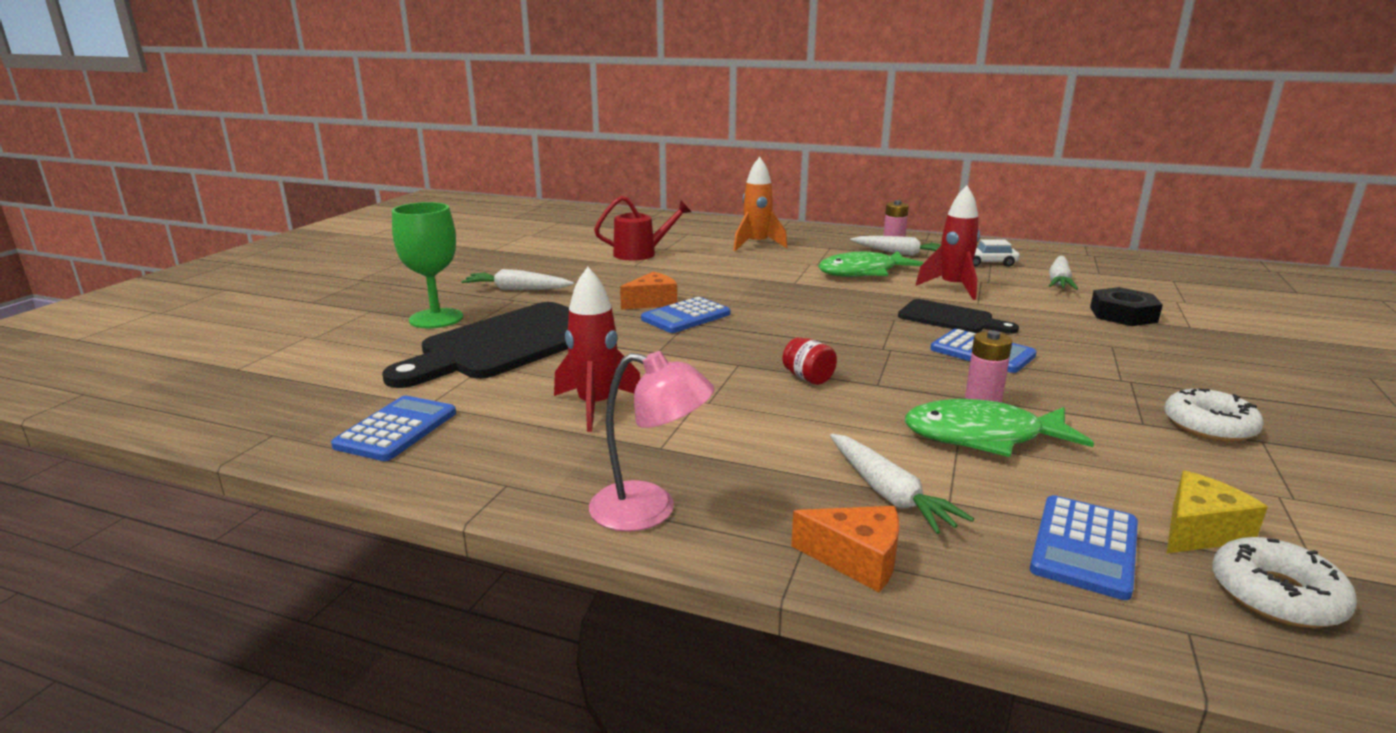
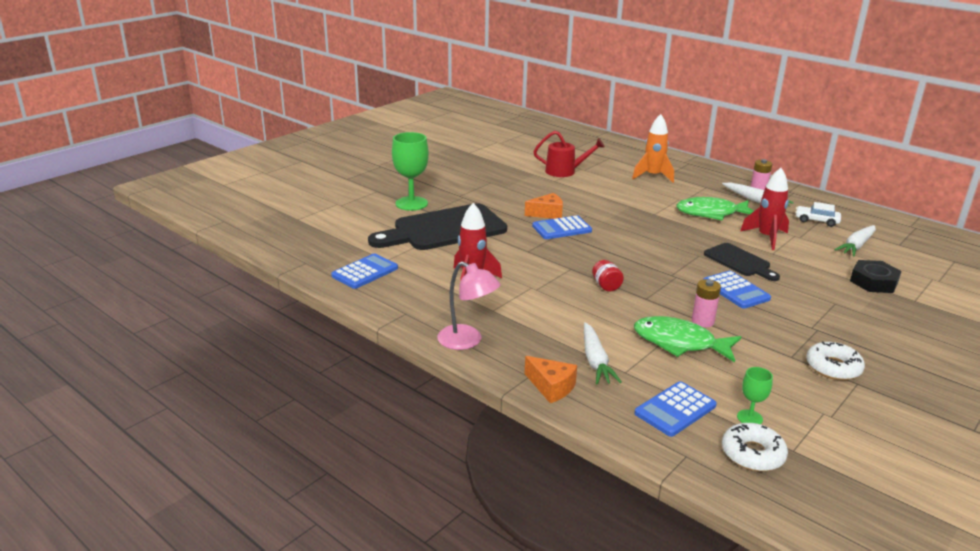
camera: 20 degrees right, 5 degrees up
white carrot [461,269,574,290] -> none
yellow cheese [1167,470,1268,553] -> green goblet [737,367,773,424]

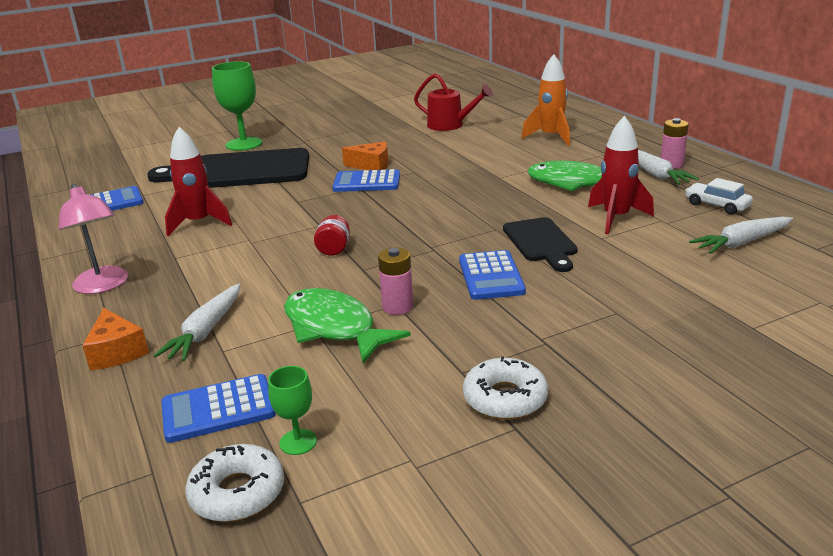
camera: 25 degrees right, 0 degrees up
black nut [850,260,902,293] -> none

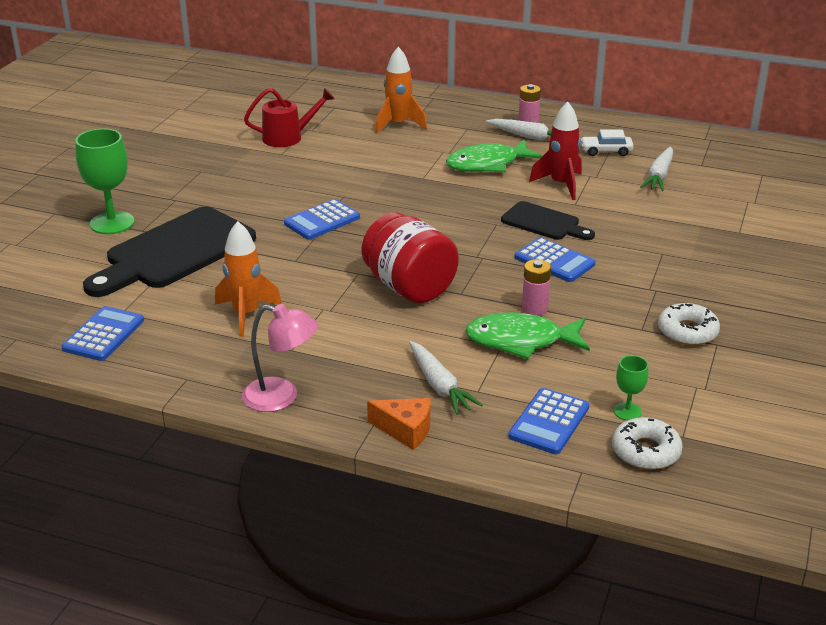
camera: 45 degrees left, 5 degrees up
red rocket [165,127,232,236] -> orange rocket [215,221,282,337]
red jar [314,215,350,256] -> red jar [362,212,459,303], size x2.37
orange cheese [342,142,388,170] -> none

